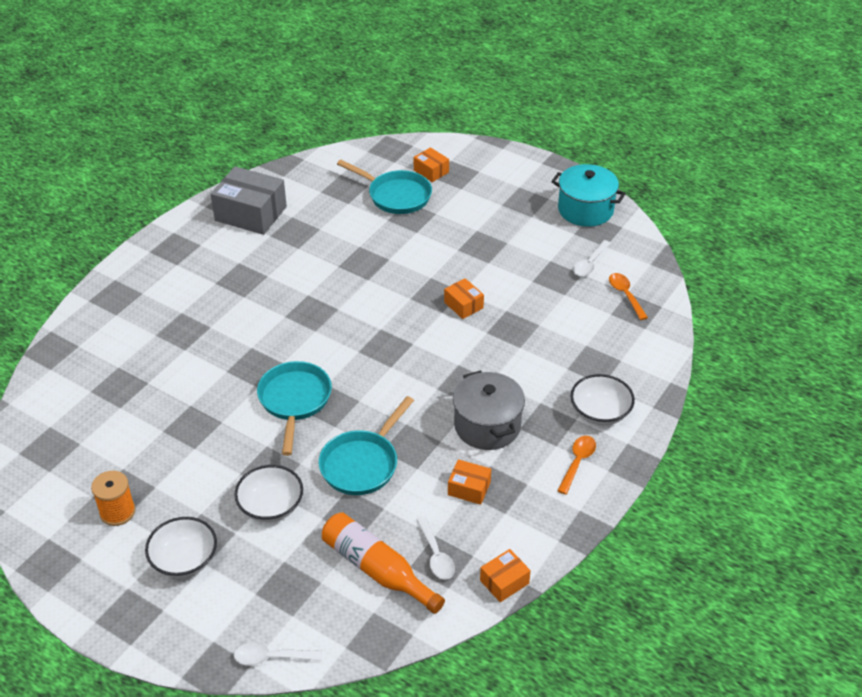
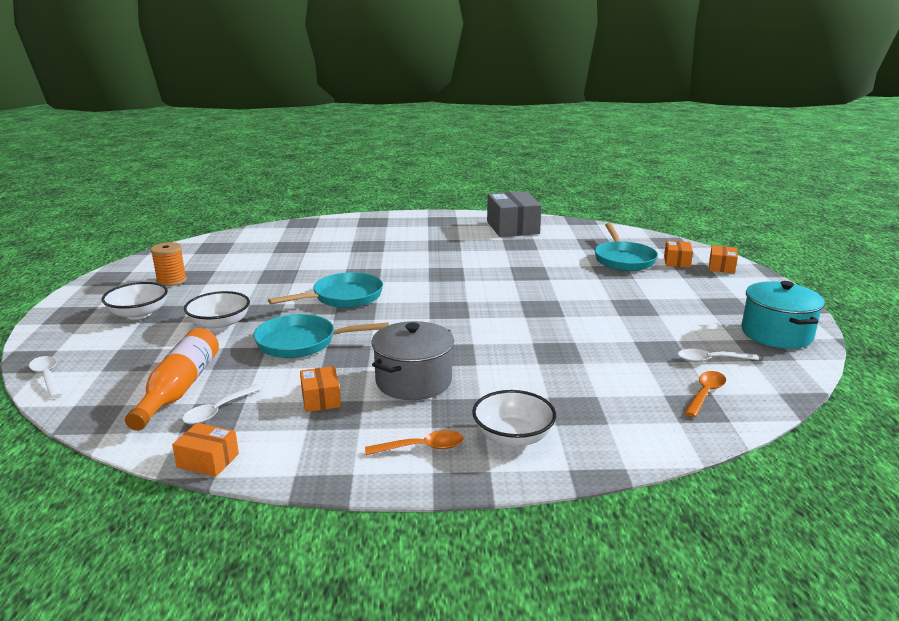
camera: 55 degrees right, 20 degrees down
orange box [444,278,484,319] -> orange box moved to [709,245,738,273]

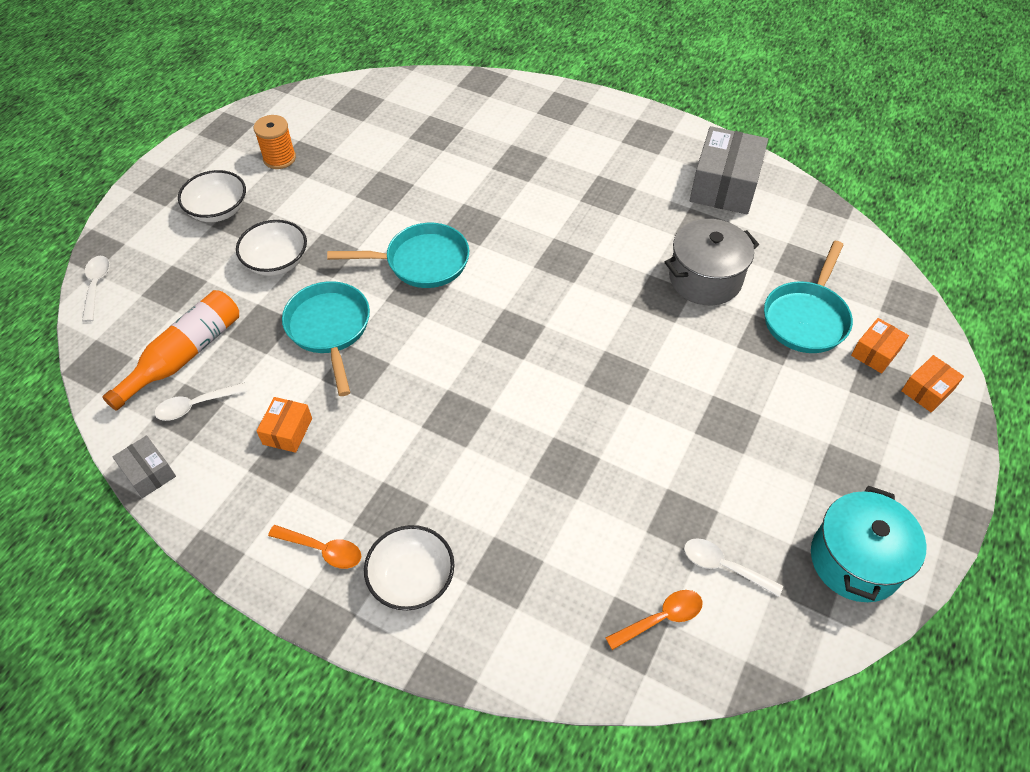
camera: 30 degrees right, 30 degrees up
orange box [172,423,239,477] -> grey box [113,436,176,498]
turquoise pan [253,314,389,358] -> turquoise pan turned 45 degrees clockwise [282,281,370,396]
grey pot [371,321,454,400] -> grey pot moved to [664,219,759,305]

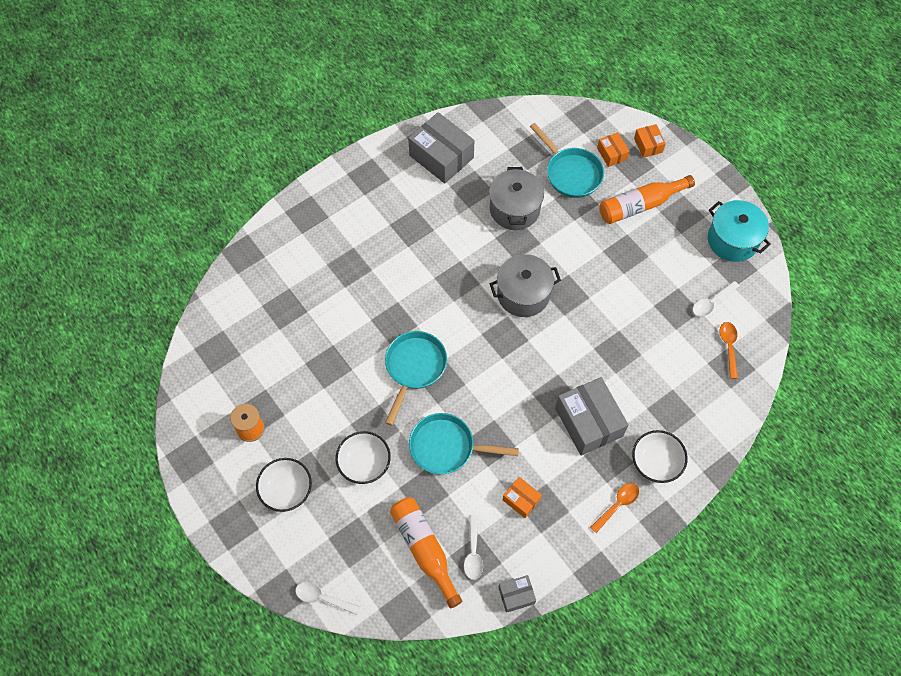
camera: 65 degrees left, 10 degrees up
none -> grey pot [490,254,561,317]
none -> grey box [555,377,629,456]
none -> orange bottle [599,175,695,224]

